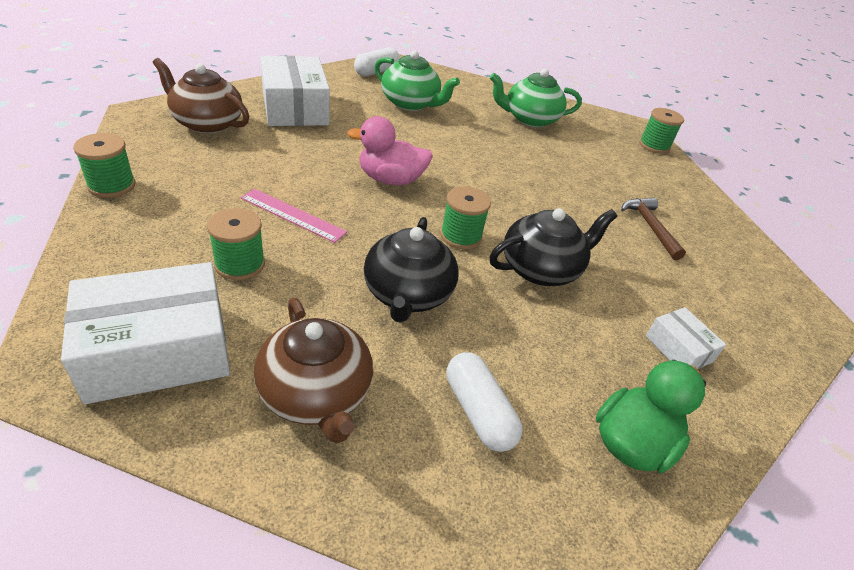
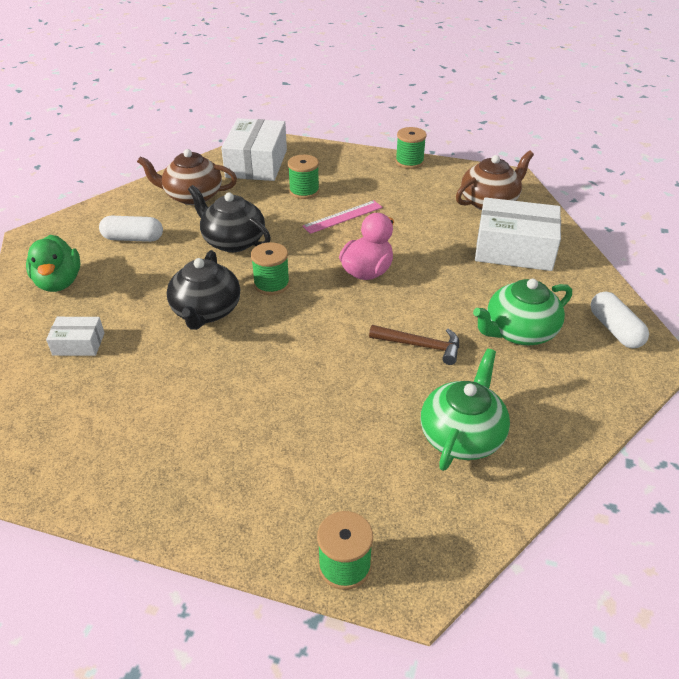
camera: 125 degrees right, 0 degrees up
brown hammer [621,198,686,260] -> brown hammer moved to [369,325,459,365]

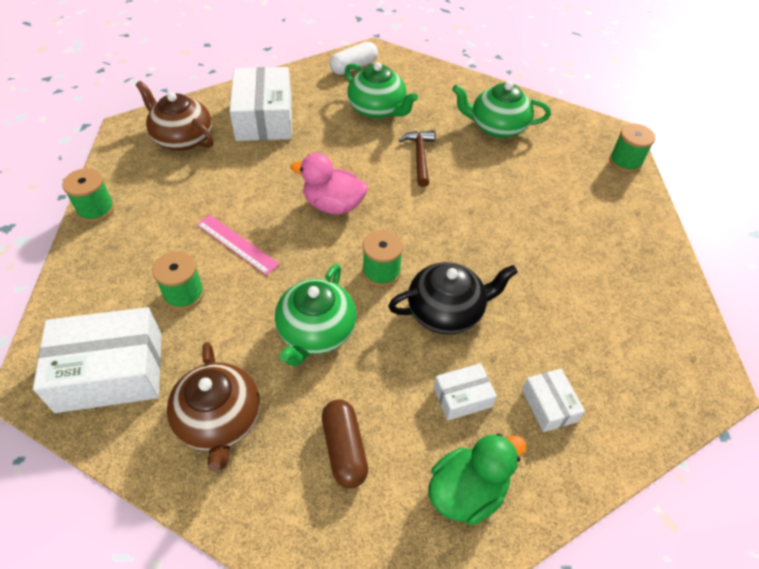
camera: 110 degrees left, 10 degrees up
white capsule [99,216,163,242] -> brown capsule [322,400,368,488]
black teapot [188,185,271,252] -> green teapot [275,264,356,366]
none -> white box [433,363,497,421]

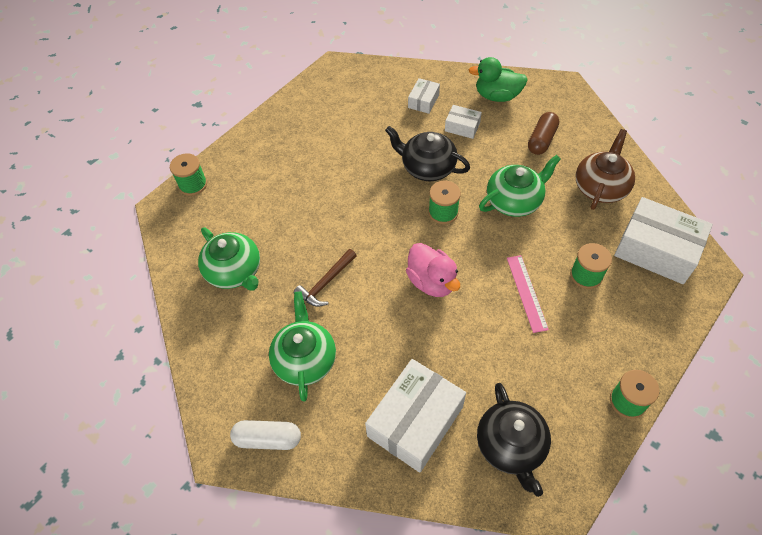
camera: 135 degrees left, 5 degrees up
brown teapot [136,81,213,151] -> black teapot [477,383,551,497]

